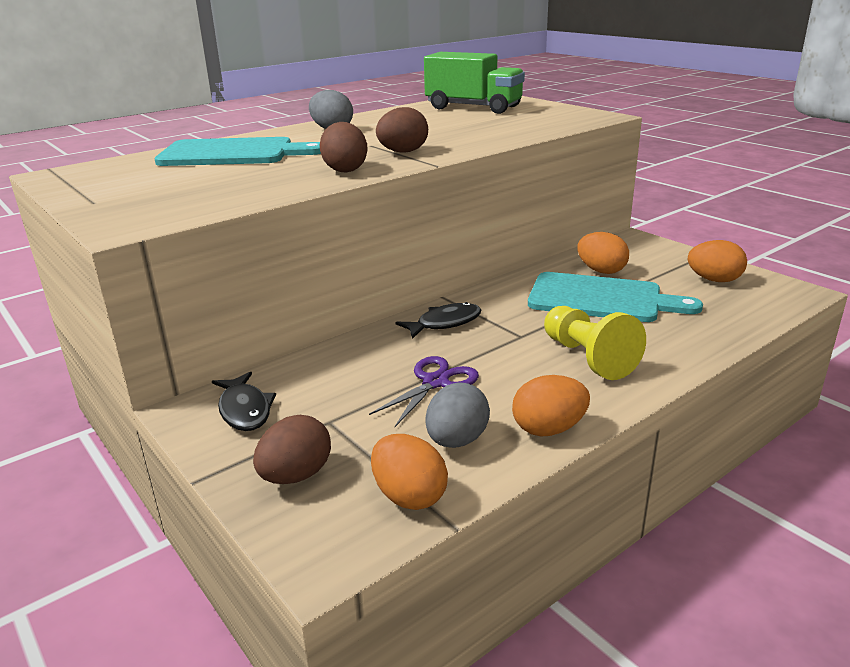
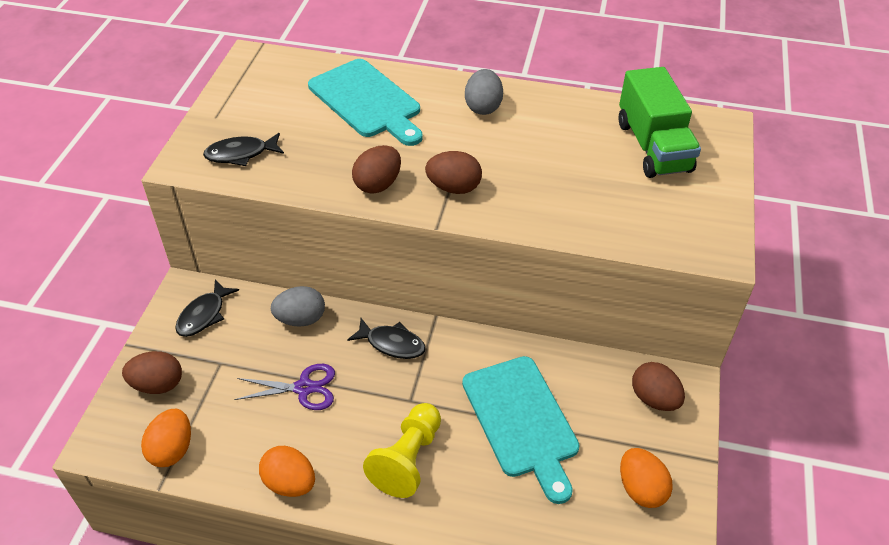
camera: 50 degrees right, 20 degrees up
grey egg [426,382,490,448] -> grey egg moved to [271,286,325,327]
orange egg [577,232,629,274] -> none
none -> black fish [203,133,284,166]
none -> brown egg [632,362,685,411]

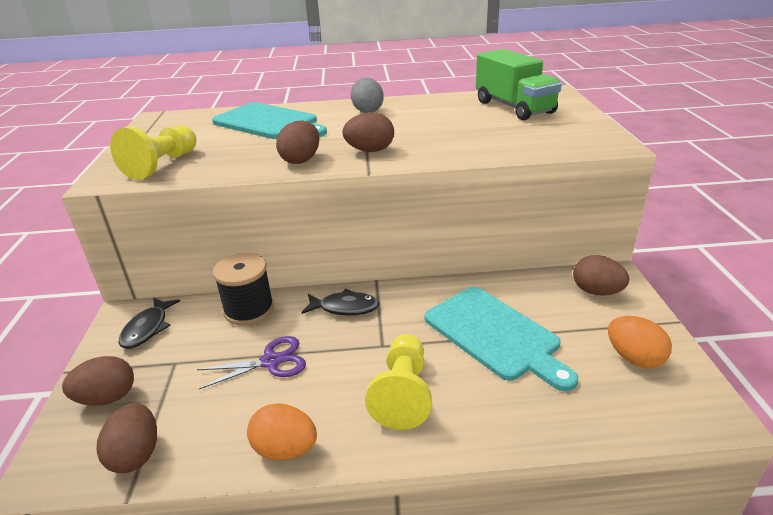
camera: 15 degrees left, 15 degrees down
orange egg [141,409,191,467] -> brown egg [97,403,157,473]
black fish [203,133,284,166] -> yellow pawn [110,125,197,180]
grey egg [271,286,325,327] -> black spool [213,253,274,326]

